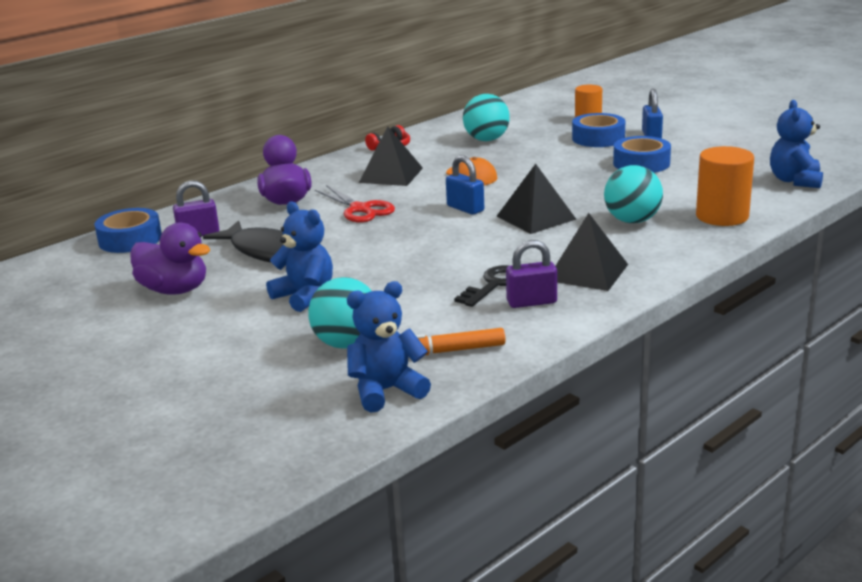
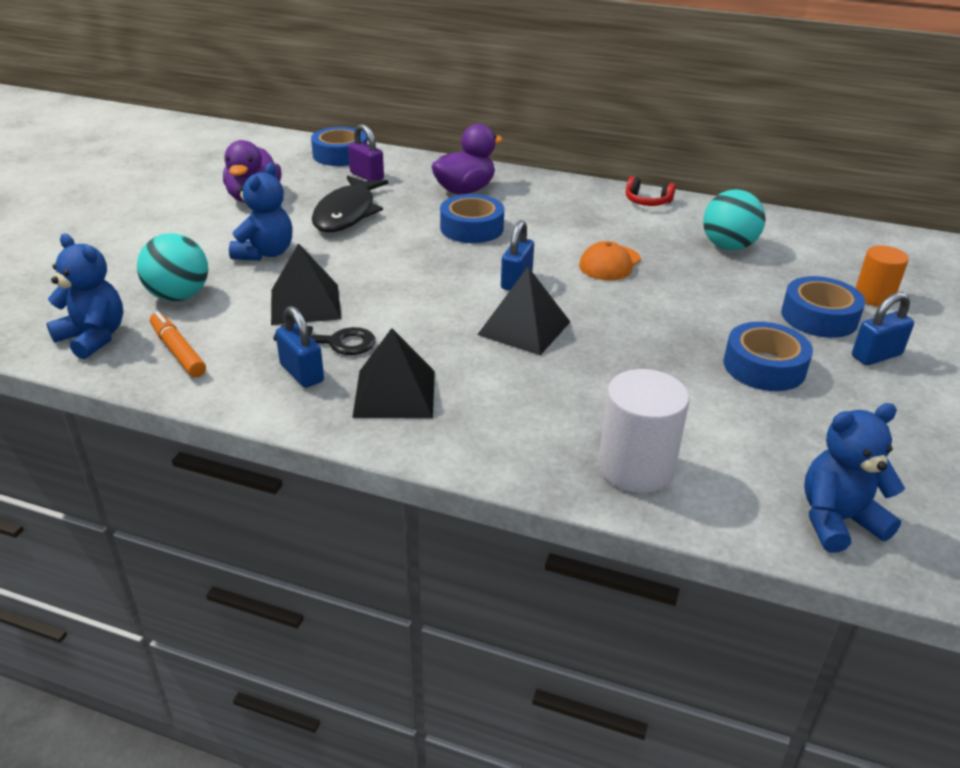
camera: 60 degrees right, 10 degrees up
red scissors [315,185,395,223] -> blue tape [440,194,504,243]
black pyramid [359,126,423,186] -> black pyramid moved to [271,243,341,325]
purple padlock [506,240,557,308] -> blue padlock [276,306,324,388]
turquoise ball [604,165,663,223] -> none
orange cylinder [696,146,754,226] -> white cylinder [598,369,689,493]

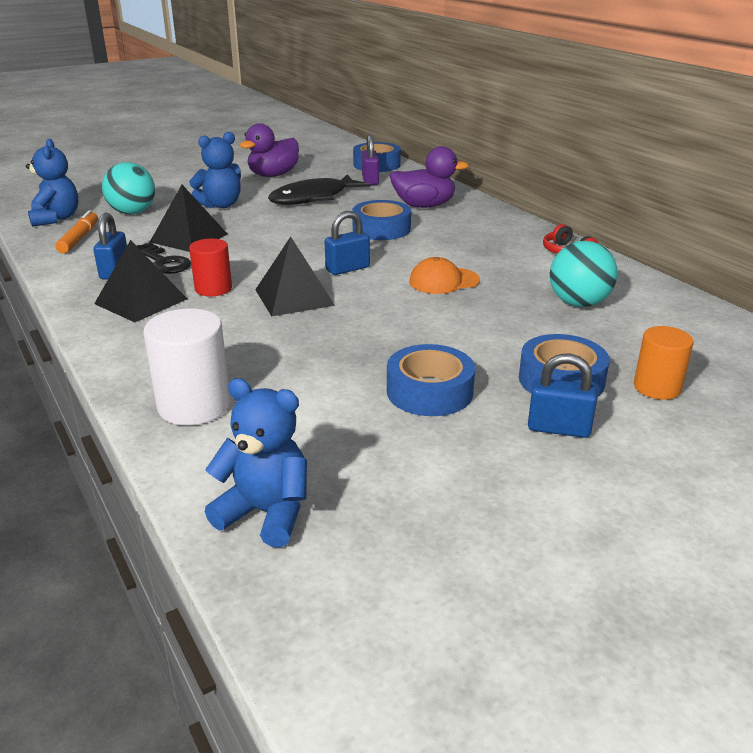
camera: 40 degrees right, 5 degrees down
none -> red cylinder [189,239,232,297]

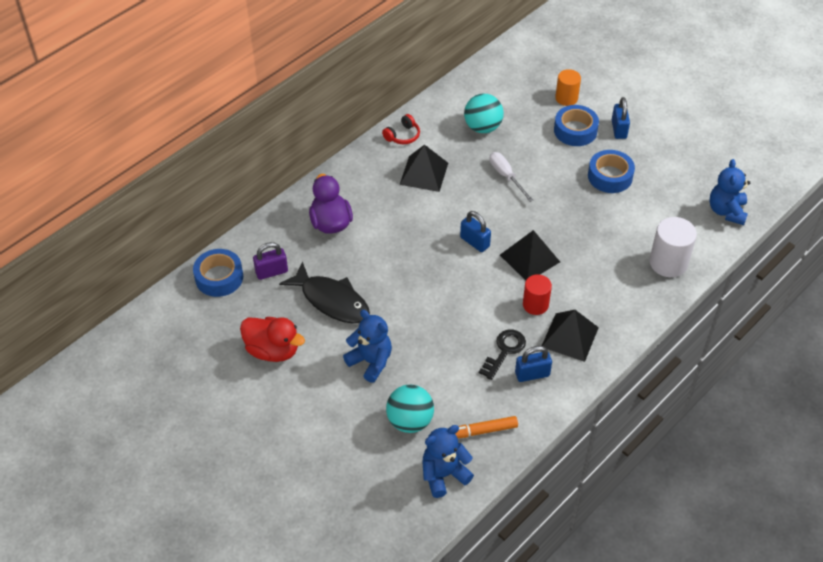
camera: 105 degrees left, 20 degrees up
black pyramid [150,185,227,252] -> black pyramid moved to [399,144,448,192]
purple duck [240,123,299,177] -> red duck [240,317,305,362]
blue tape [352,200,411,240] -> none
orange cap [409,257,480,294] -> none
none -> white screwdriver [490,152,533,202]

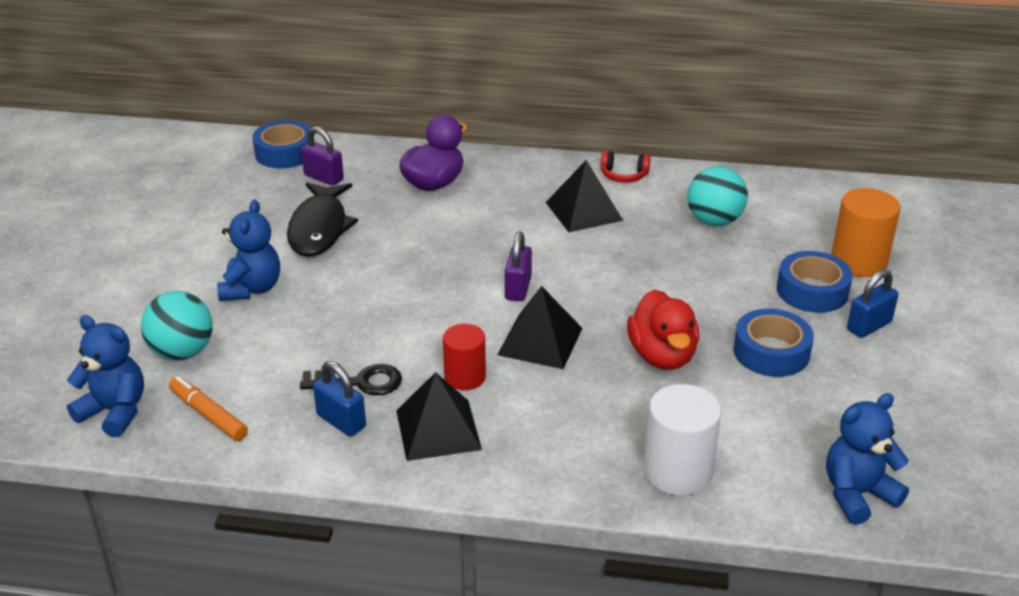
camera: 55 degrees right, 15 degrees down
red duck [240,317,305,362] -> red duck moved to [627,289,699,370]
blue padlock [460,211,491,252] -> purple padlock [505,232,532,301]
white screwdriver [490,152,533,202] -> none
orange cylinder [555,69,581,106] -> orange cylinder [831,188,901,277], size x1.51

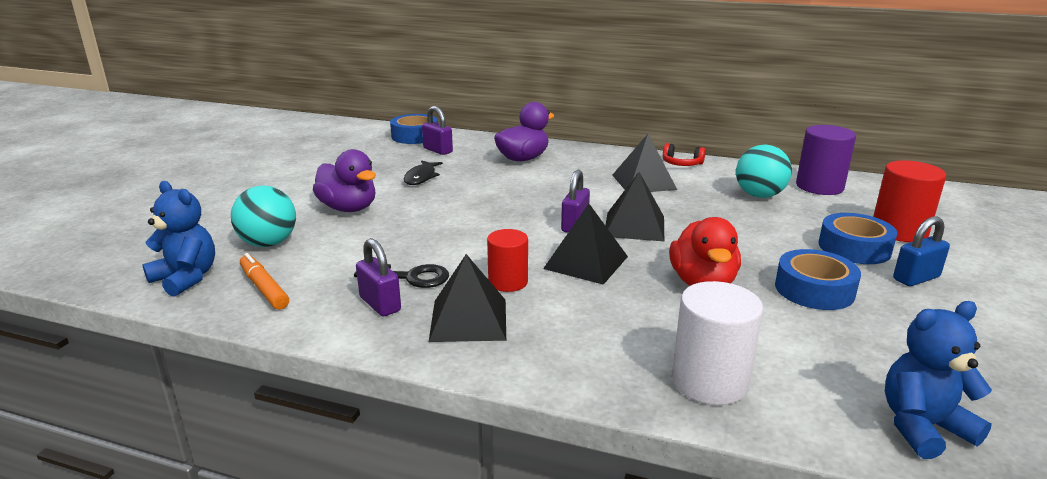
camera: 10 degrees right, 10 degrees down
blue teddy bear [217,199,280,301] -> purple duck [313,149,376,212]
black fish [287,182,358,257] -> black fish [404,160,443,185], size x0.58
blue padlock [313,361,366,436] -> purple padlock [356,238,401,317]
orange cylinder [831,188,901,277] -> red cylinder [873,160,946,242]
none -> black pyramid [605,172,664,241]
none -> purple cylinder [796,125,856,195]

